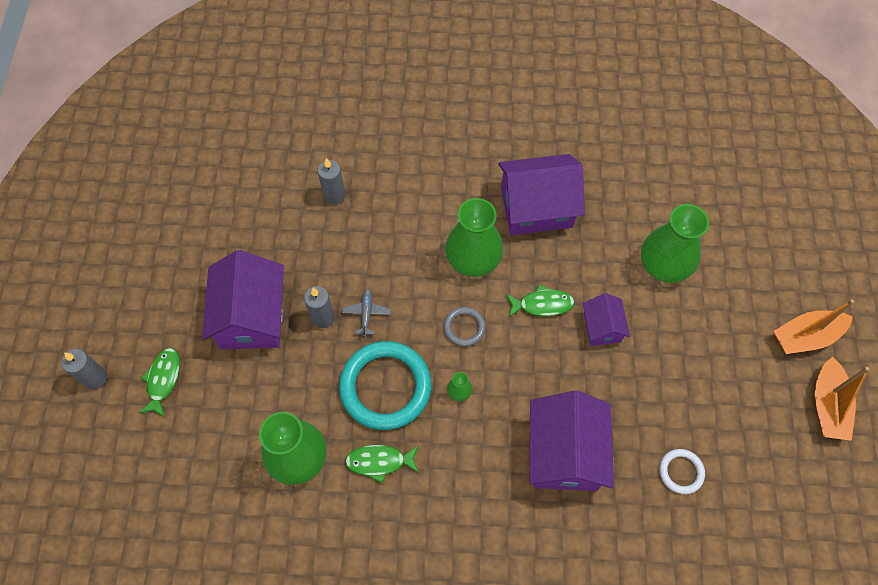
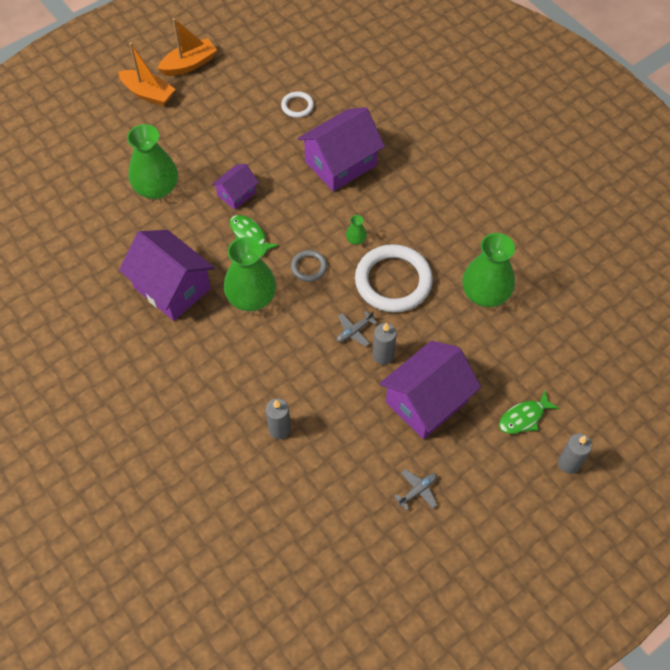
camera: 130 degrees left, 5 degrees down
turquoise ring [339,341,431,430] -> white ring [355,244,433,313]
green fish [345,445,419,483] -> none
none -> grey plane [394,469,437,511]

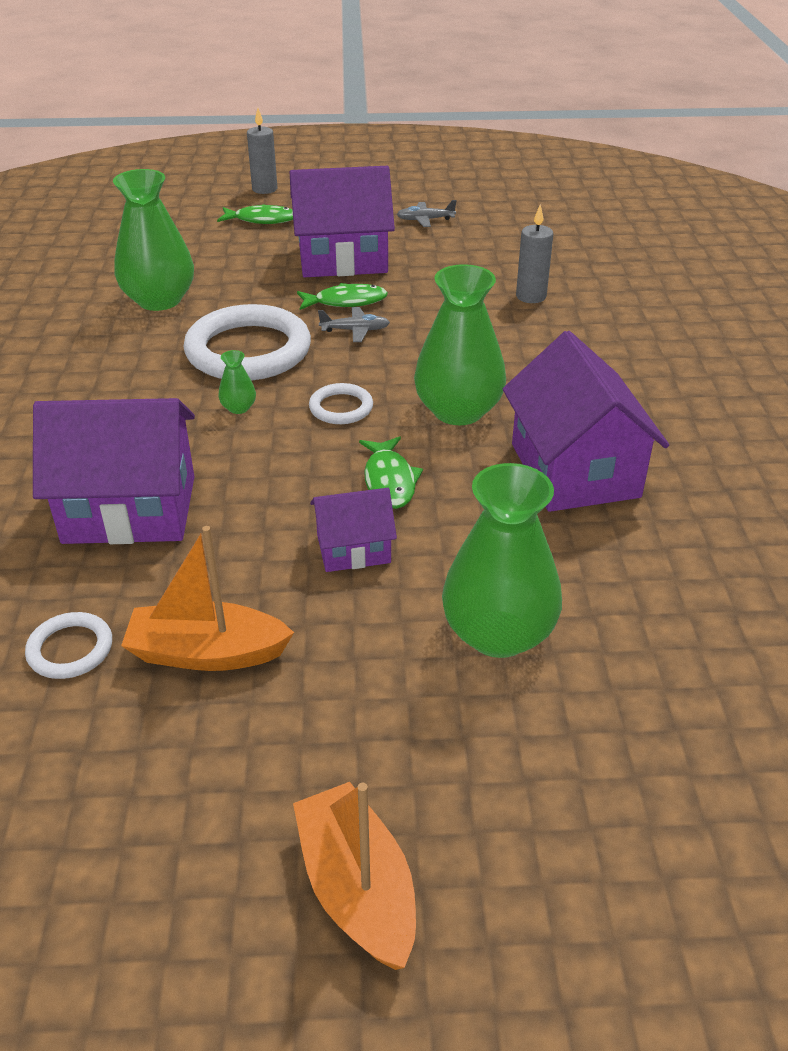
camera: 145 degrees left, 20 degrees down
orange boat [157,18,217,76] -> orange boat moved to [121,526,294,671]
grey ring [291,250,327,282] -> white ring [309,383,373,424]
grey candle [373,322,397,365] -> green fish [297,283,388,310]

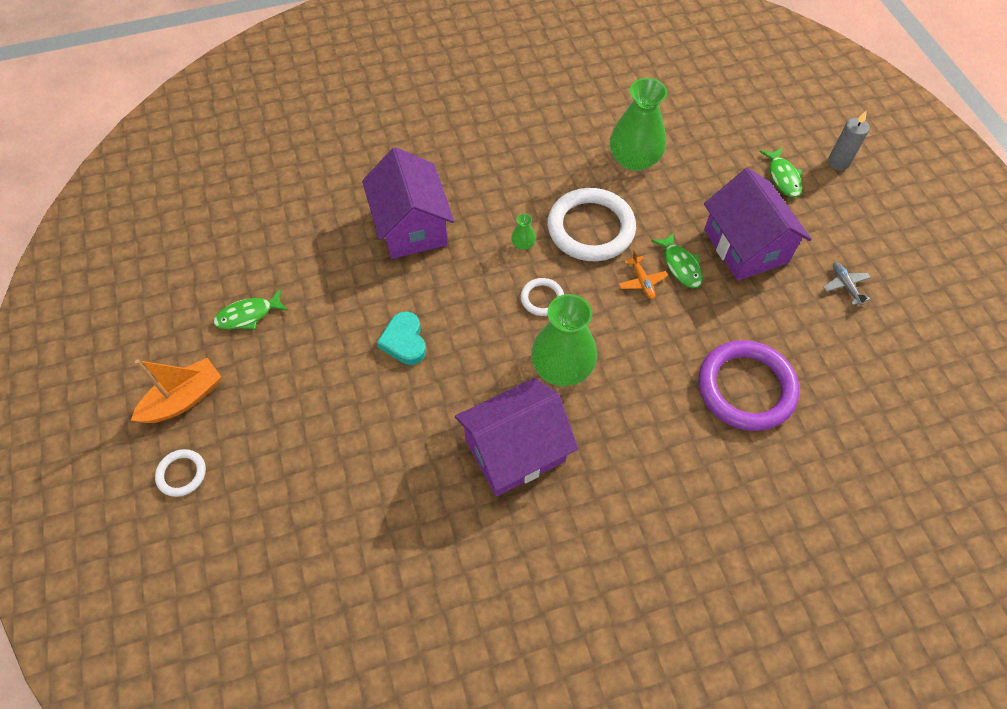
camera: 75 degrees right, 20 degrees up
white ring [25,612,112,679] -> white ring moved to [155,449,206,497]
orange boat [121,526,294,671] -> none
purple house [310,488,397,572] -> turquoise heart [377,311,426,365]
grey plane [318,307,390,342] -> orange plane [619,250,668,299]
green fish [359,436,423,509] -> green fish moved to [213,289,288,330]
green vase [442,463,562,658] -> none
grey candle [516,205,553,303] -> purple ring [698,340,799,431]

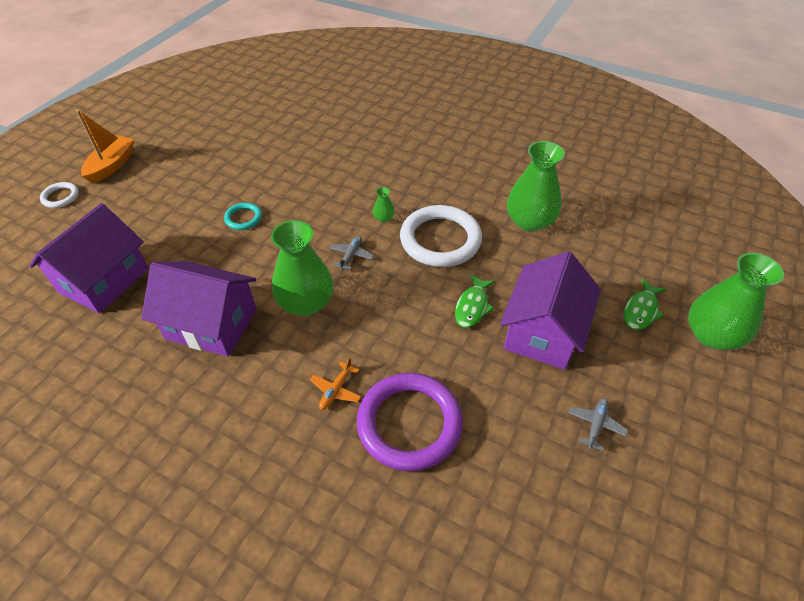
camera: 45 degrees right, 10 degrees down
orange boat [131,358,221,423] -> orange boat turned 75 degrees counterclockwise [76,110,134,184]
green fish [213,289,288,330] -> none
purple house [362,147,454,259] -> purple house moved to [29,203,148,313]
turquoise heart [377,311,426,365] -> turquoise ring [224,203,262,230]
white ring [521,278,564,316] -> grey plane [329,235,374,270]
orange plane [619,250,668,299] -> orange plane moved to [310,357,361,410]
grey candle [828,110,870,170] -> green vase [688,253,784,350]

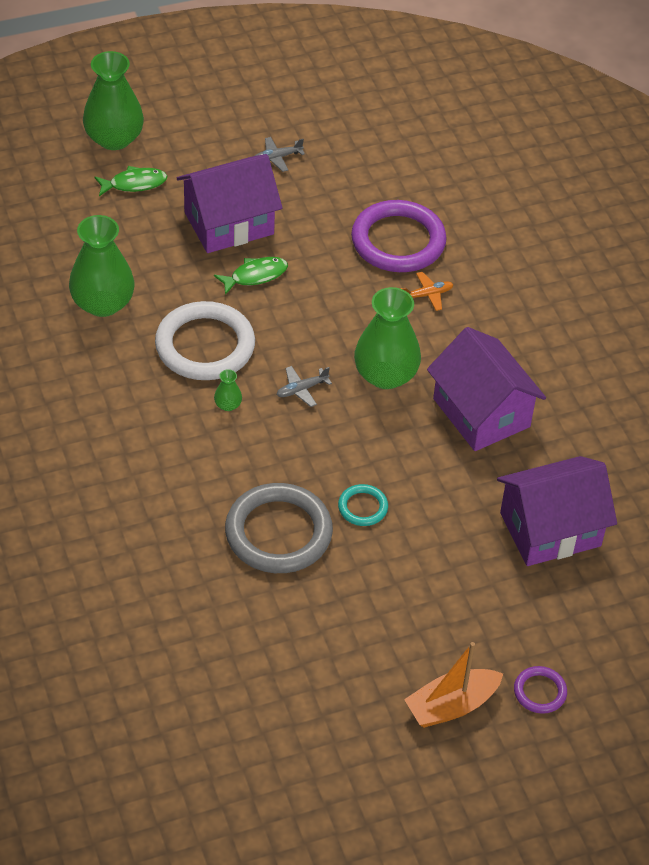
camera: 140 degrees left, 0 degrees up
white ring [40,182,79,208] -> purple ring [514,666,567,714]
none -> grey ring [225,483,333,573]

